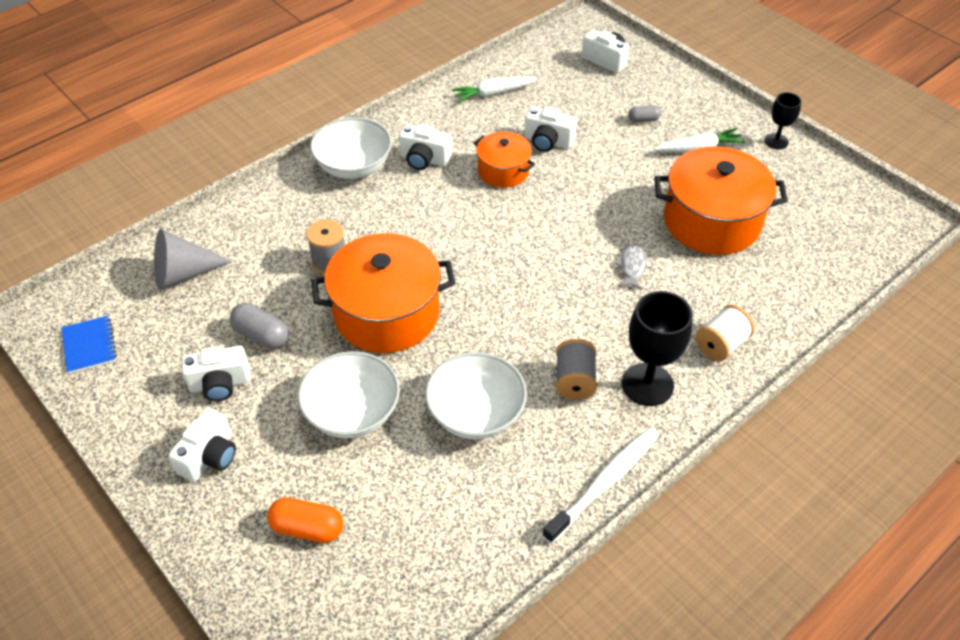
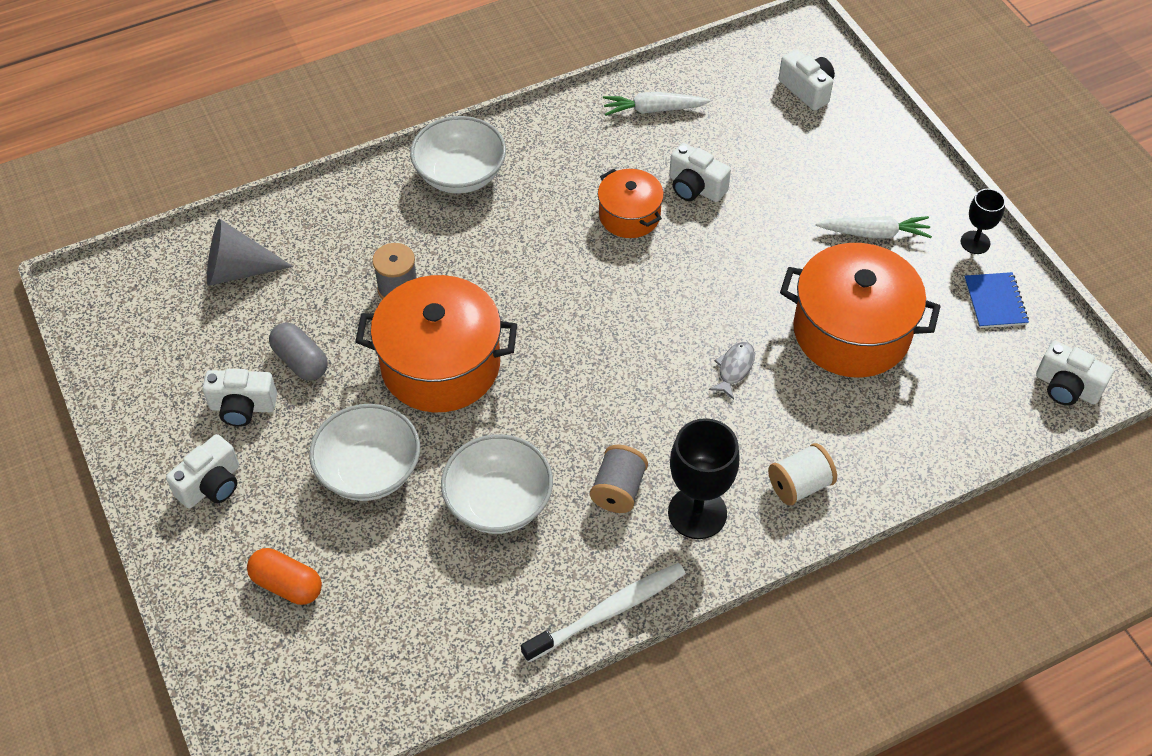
camera: 15 degrees right, 5 degrees up
blue notebook [62,316,117,374] -> blue notebook moved to [964,272,1029,328]
white camera [399,124,452,170] -> white camera moved to [1036,341,1114,406]
grey capsule [628,105,661,122] -> none

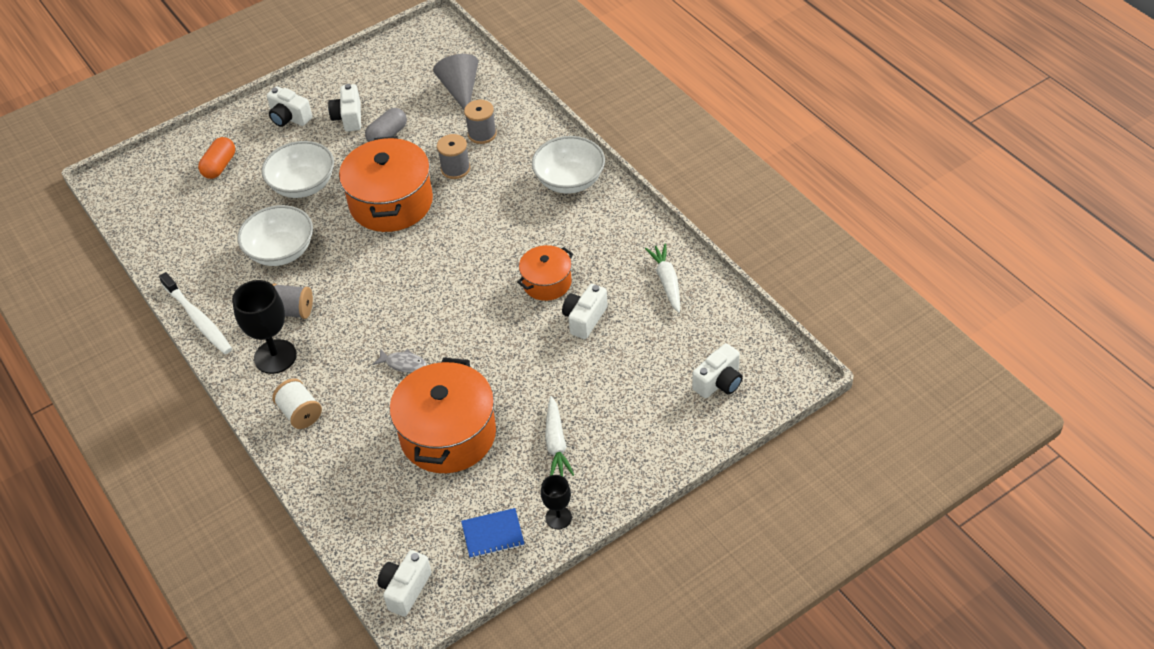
camera: 85 degrees right, 5 degrees down
none -> grey spool [464,100,497,144]

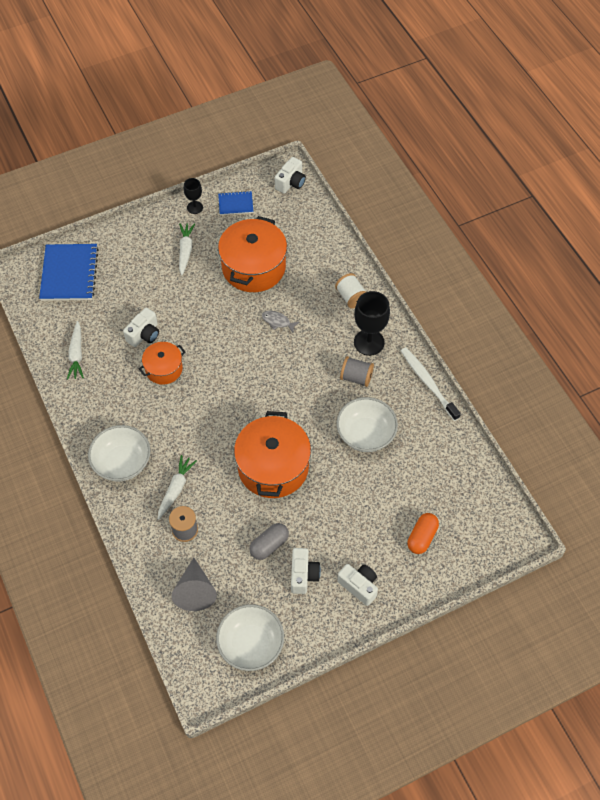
camera: 175 degrees left, 10 degrees up
white bowl [262,141,334,198] -> white bowl moved to [216,604,284,671]
grey spool [437,134,470,179] -> none
white camera [692,343,743,398] -> blue notebook [39,244,99,301]
none -> white carrot [158,455,197,520]

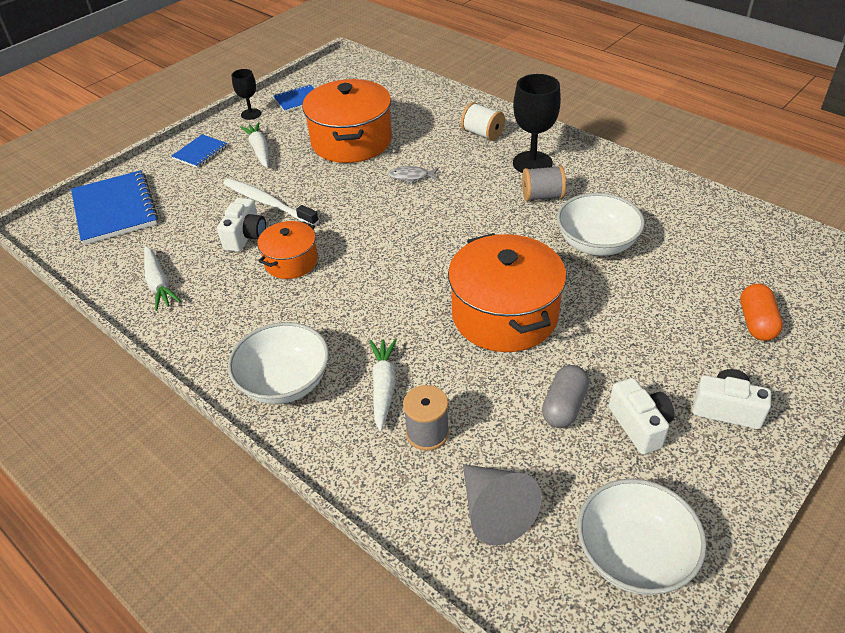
camera: 20 degrees left, 15 degrees down
white camera [275,157,306,193] -> none
white toothbrush [401,347,461,421] -> white toothbrush moved to [223,179,319,226]
none -> blue notebook [171,134,228,168]

